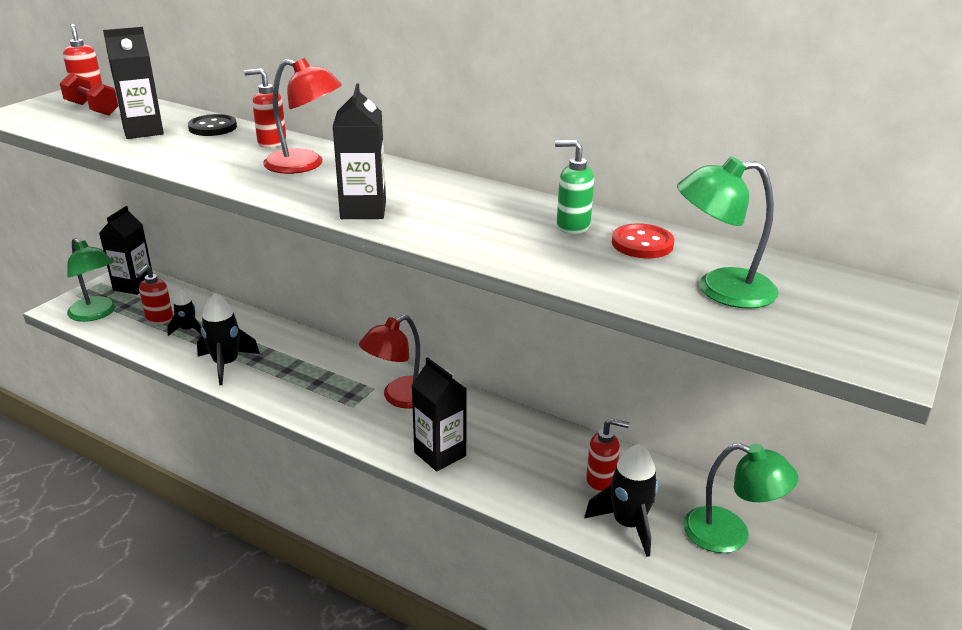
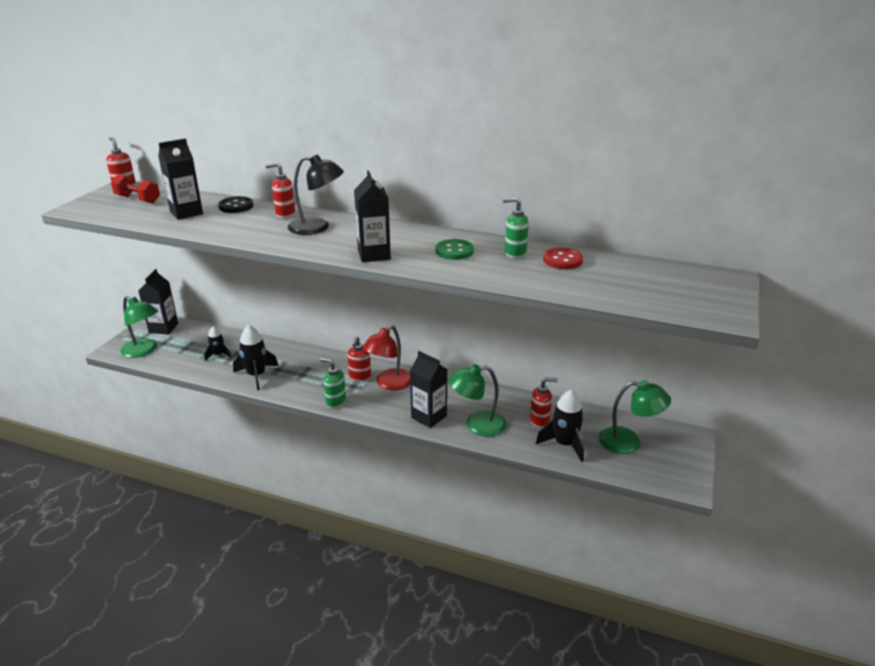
camera: 10 degrees left, 0 degrees up
red soap dispenser [136,265,173,324] -> red soap dispenser moved to [347,337,371,382]
red lamp [263,58,342,174] -> black lamp [288,154,344,235]
green lamp [677,157,779,309] -> green lamp moved to [448,364,507,437]
none -> green soap dispenser [320,357,346,408]
none -> green button [436,239,474,260]

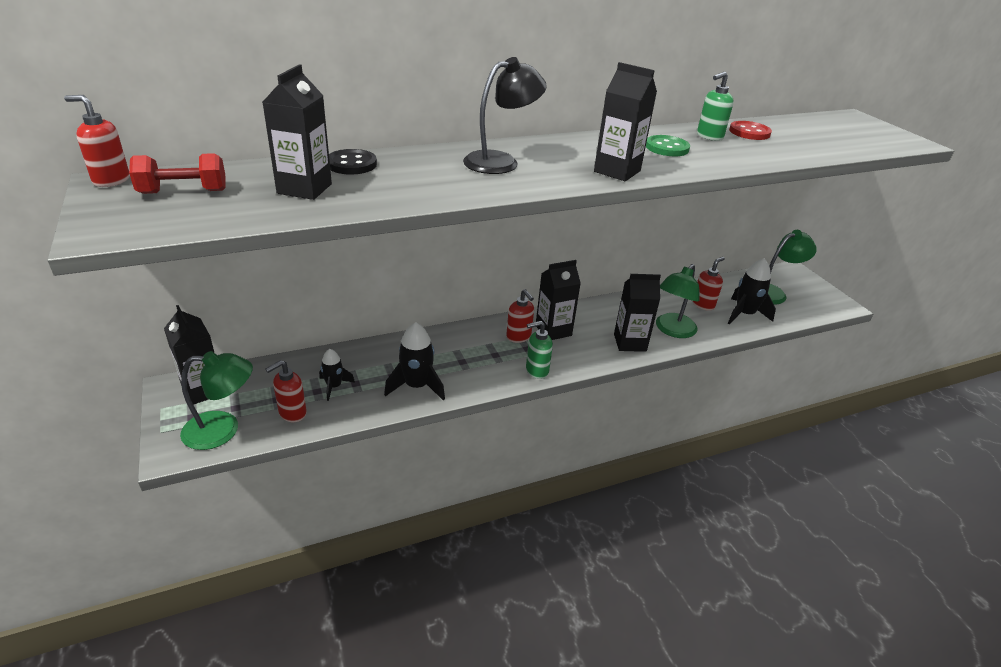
camera: 45 degrees left, 5 degrees up
red soap dispenser [265,163,295,218] -> red soap dispenser moved to [265,360,307,422]
red lamp [362,325,410,390] -> black carton [536,260,581,340]

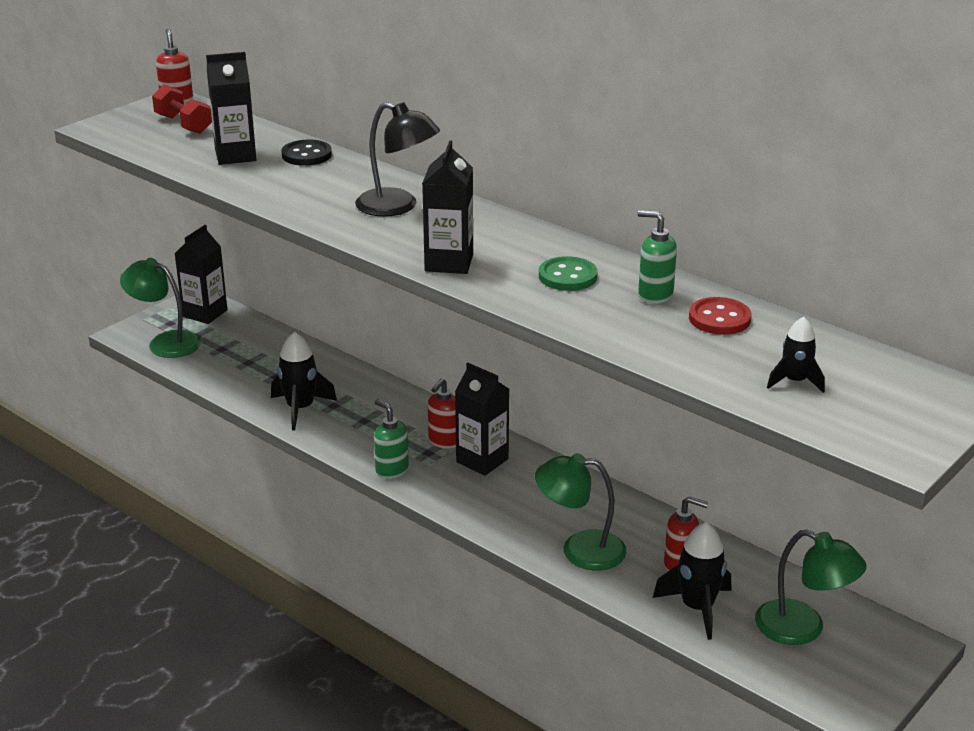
camera: 65 degrees right, 5 degrees down
green lamp [180,351,253,450] -> green lamp turned 150 degrees clockwise [120,258,201,358]
red soap dispenser [265,360,307,422] -> none
black rocket [319,349,355,401] -> black rocket moved to [767,317,825,393]
black carton [614,274,661,352] -> none

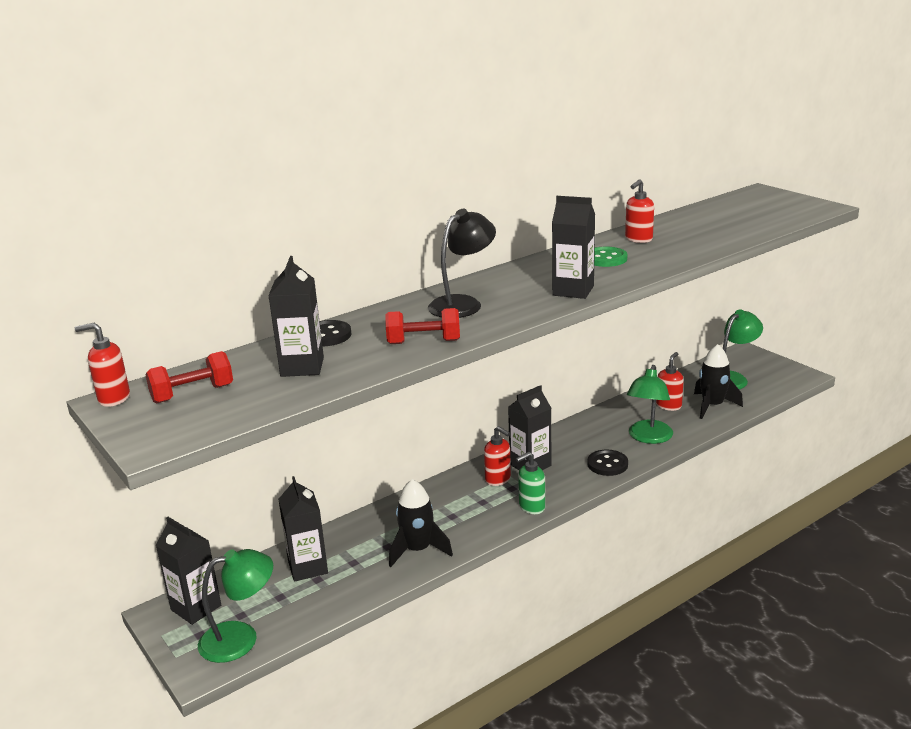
camera: 75 degrees left, 5 degrees down
green lamp [120,258,201,358] -> green lamp turned 150 degrees counterclockwise [198,549,273,663]
green soap dispenser [638,210,677,304] -> red soap dispenser [625,179,654,243]
red button [689,297,751,335] -> none
black rocket [767,317,825,393] -> none
none -> black carton [278,476,328,582]
none -> red dumbbell [385,308,460,344]
none -> black button [587,450,628,476]

